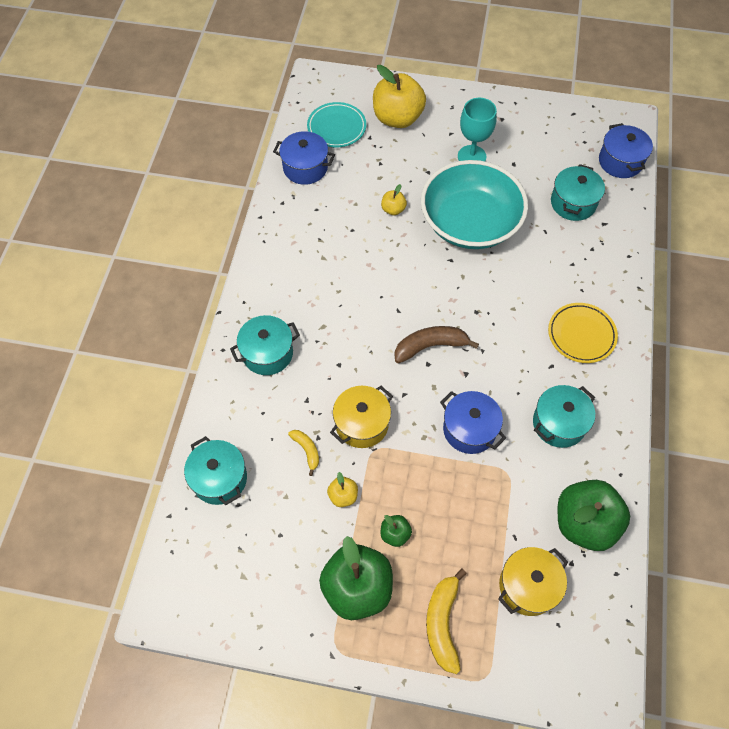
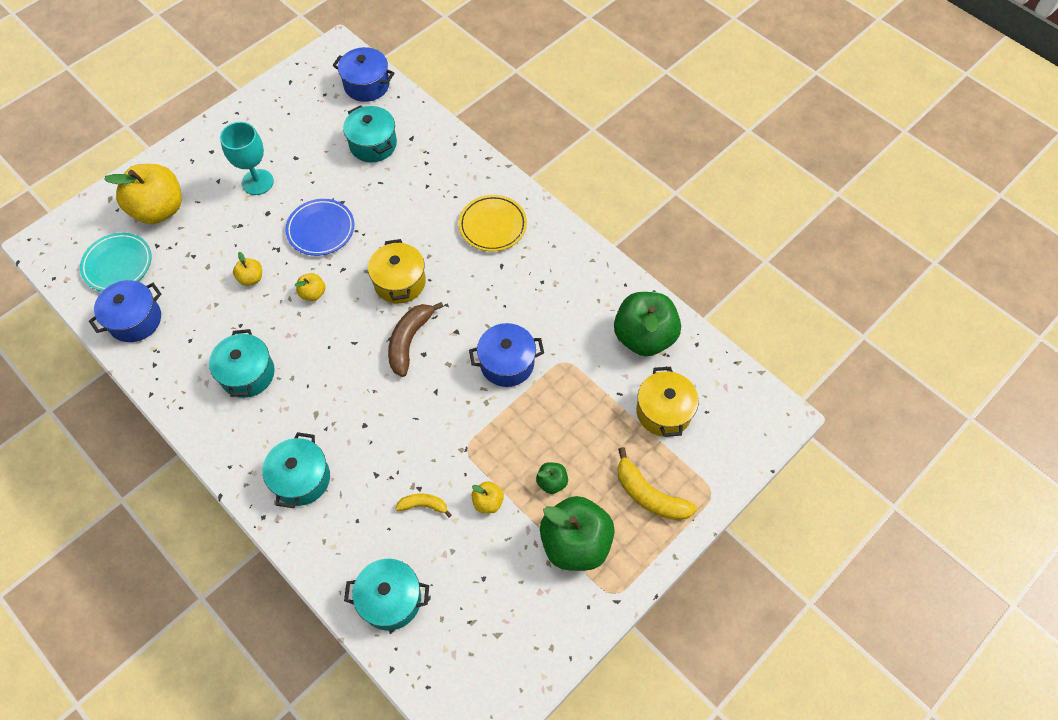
camera: 55 degrees left, 0 degrees up
yellow pot [330,386,393,448] -> yellow pot moved to [368,239,426,304]
turquoise bowl [421,160,528,249] -> blue plate [285,199,354,256]
turquoise pot [533,385,595,448] -> turquoise pot moved to [209,329,275,398]
none -> yellow apple [295,273,326,301]

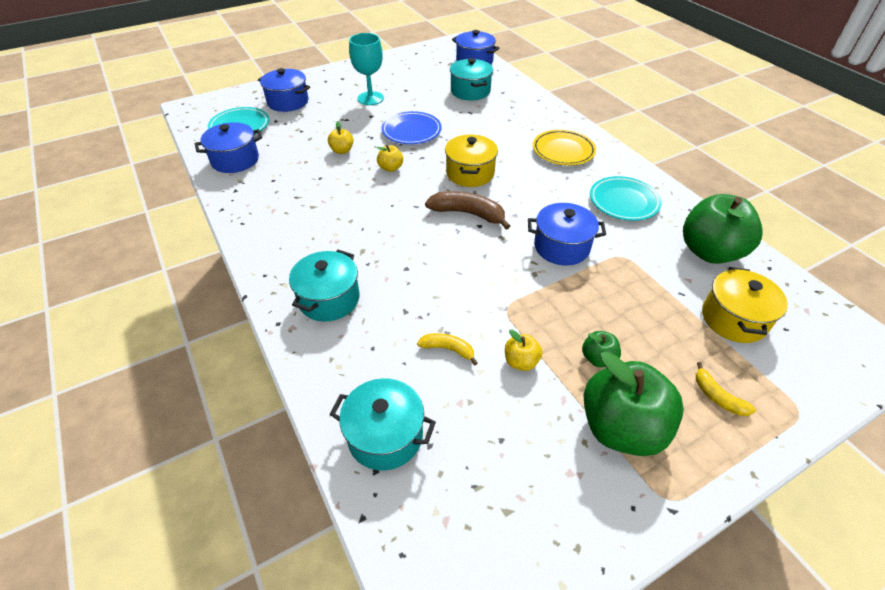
camera: 15 degrees right, 15 degrees down
yellow apple [104,164,182,224] -> blue pot [258,68,310,112]
turquoise pot [209,329,275,398] -> none
brown banana [388,302,444,377] -> brown banana turned 75 degrees clockwise [425,191,510,230]
yellow banana [617,447,697,520] -> yellow banana [696,362,756,416], size x0.57
none -> turquoise plate [590,176,662,221]

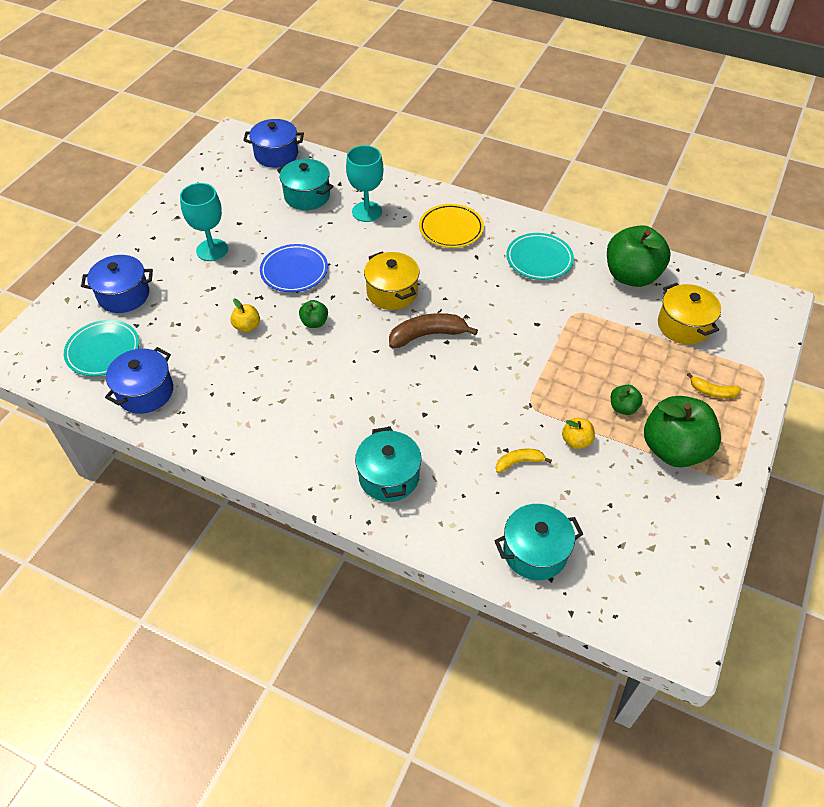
camera: 35 degrees left, 5 degrees up
yellow apple [376,145,403,172] -> green apple [299,300,328,328]
blue pot [528,203,606,265] -> none
none -> turquoise goblet [346,145,383,222]

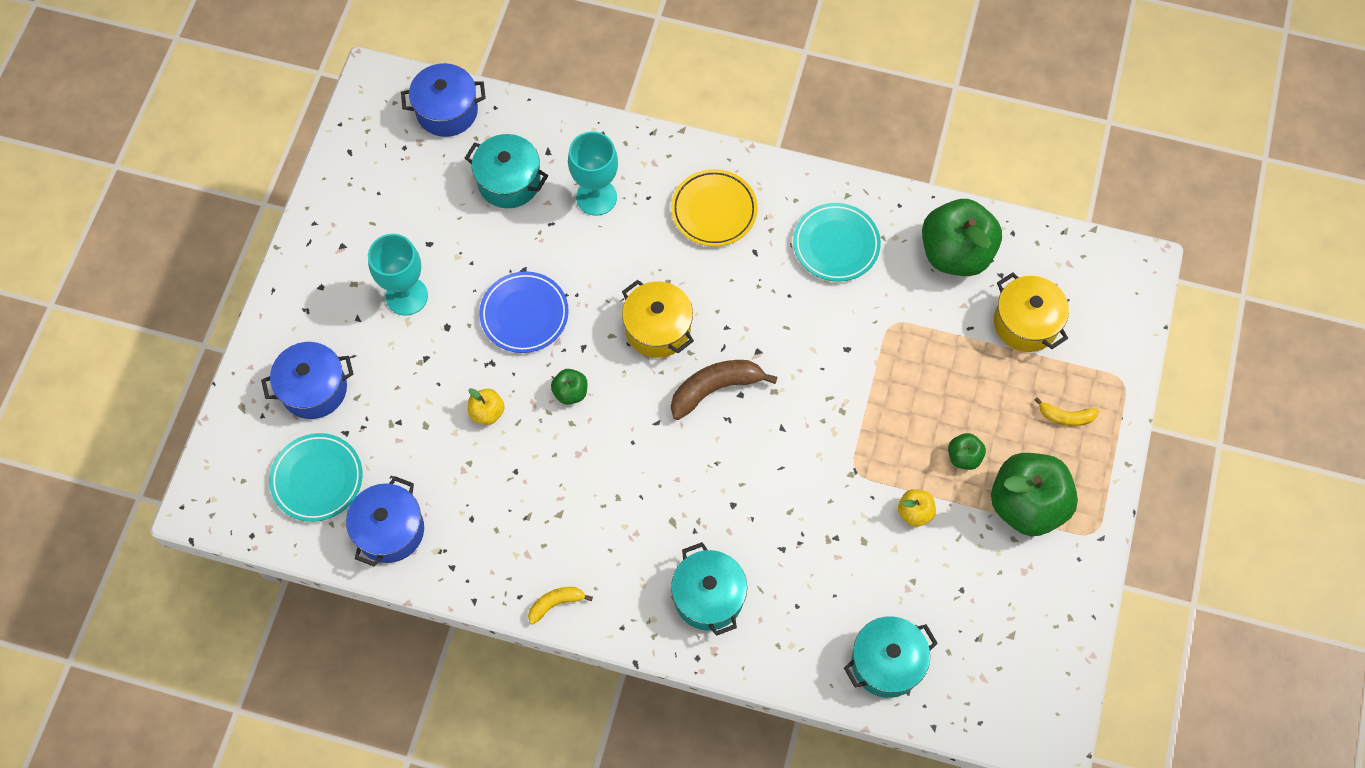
camera: 10 degrees left, 15 degrees up
yellow banana [496,449,552,473] -> yellow banana moved to [528,587,593,625]

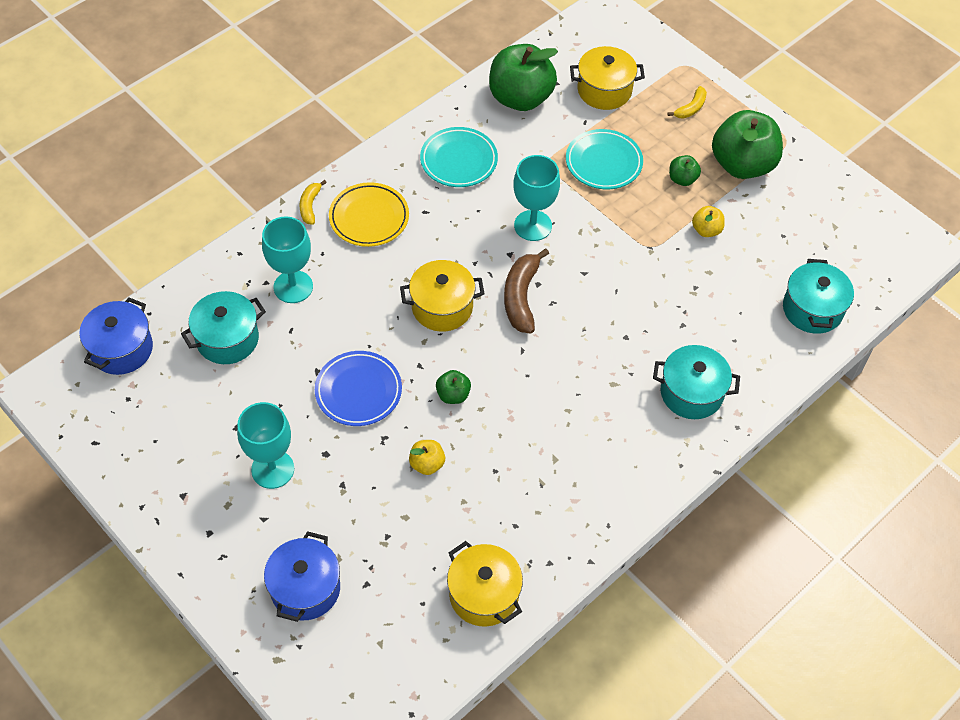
camera: 60 degrees left, 10 degrees down
turquoise plate [269,433,363,522] -> turquoise plate moved to [566,129,643,189]
blue pot [346,476,424,567] -> yellow pot [447,541,523,627]
yellow banana [528,587,593,625] -> yellow banana moved to [299,180,327,225]
none -> turquoise goblet [513,155,560,241]

